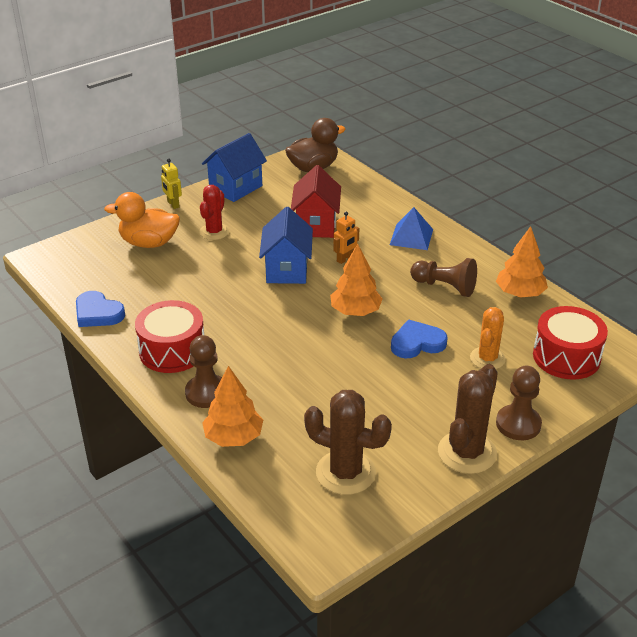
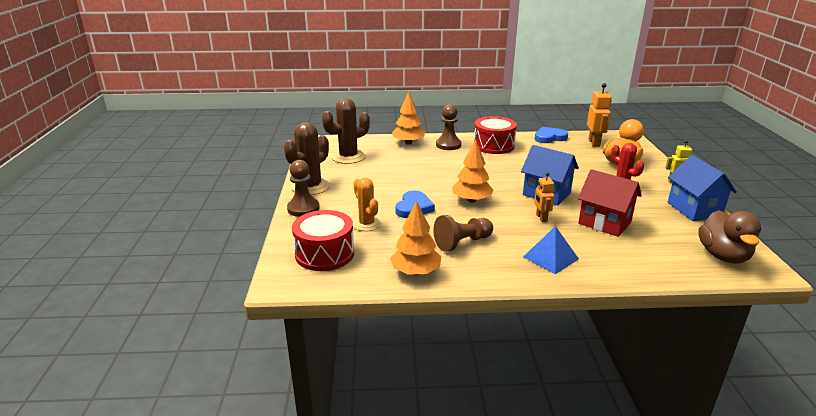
camera: 125 degrees right, 10 degrees down
brown cactus [438,364,498,474] -> brown cactus turned 60 degrees clockwise [284,122,330,195]
none -> orange robot [587,83,612,147]

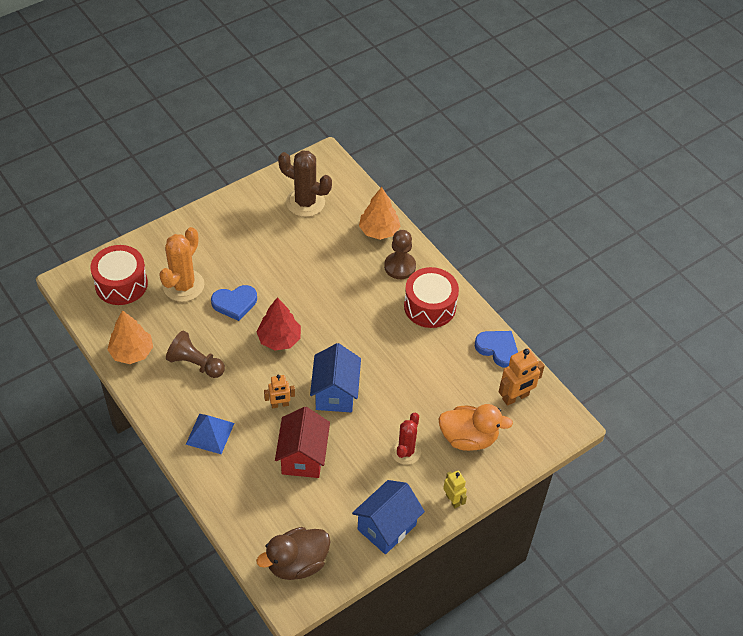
camera: 55 degrees right, 25 degrees up
brown cactus [284,122,330,195] -> none
brown pawn [287,160,319,217] -> none
orange cactus [353,178,381,231] -> orange cactus [159,227,204,302], size x1.50
orange tree [452,140,494,203] -> red tree [257,297,301,351]
orange robot [534,172,554,222] -> orange robot turned 150 degrees counterclockwise [264,375,295,408]

